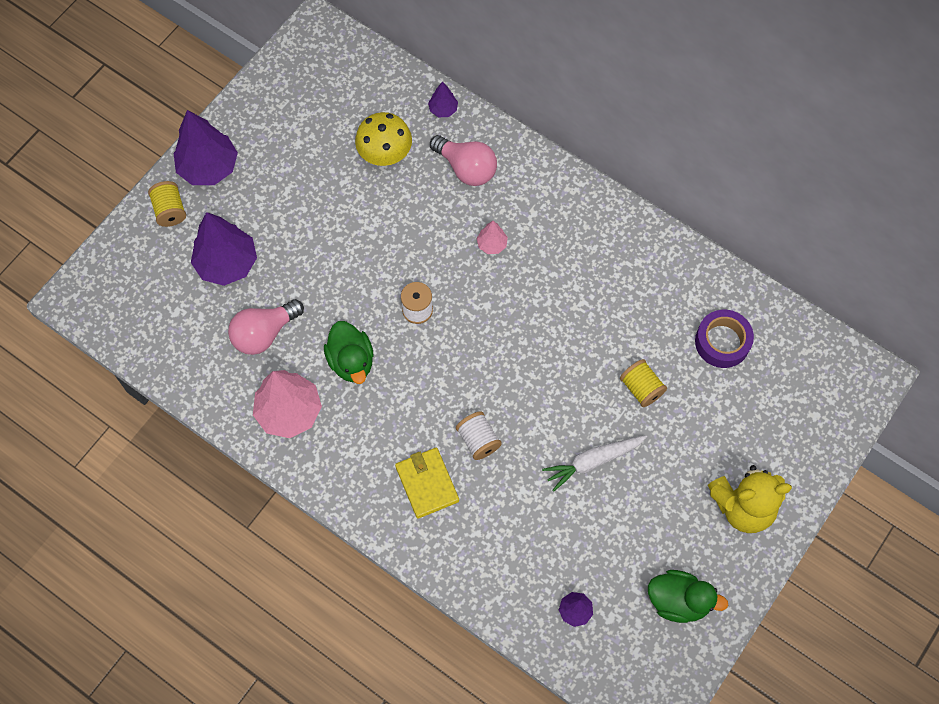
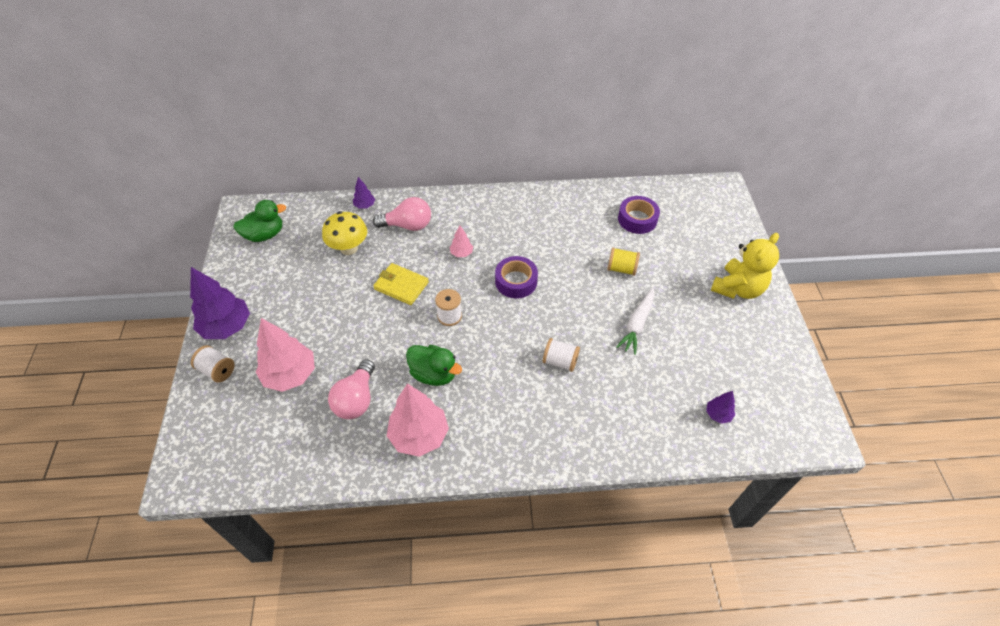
camera: 40 degrees left, 15 degrees down
yellow spool [148,181,186,227] -> white spool [191,345,235,383]
purple tree [191,212,257,286] -> pink tree [256,318,315,392]
yellow wallet [395,448,459,519] -> yellow wallet moved to [373,263,429,305]
green duck [648,570,728,623] -> green duck moved to [233,200,286,242]
none -> purple tape [495,256,538,298]

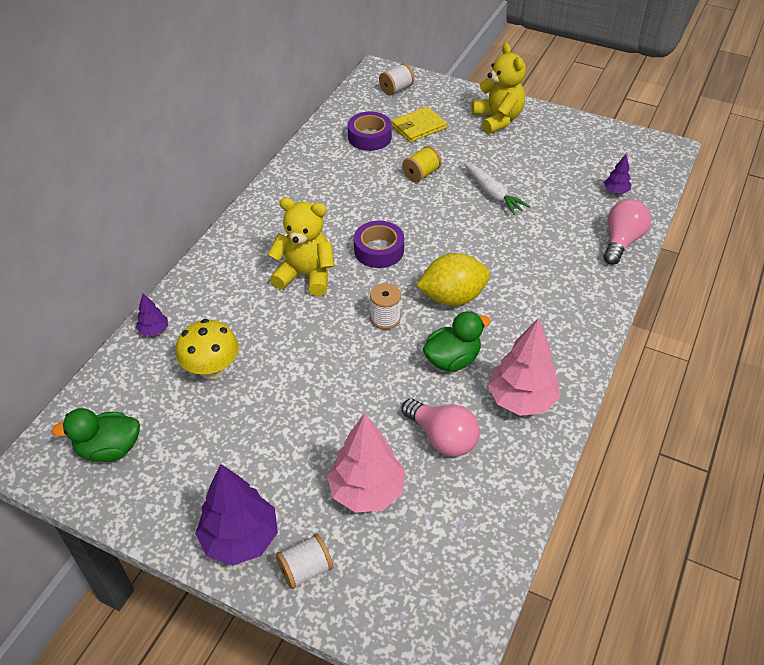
camera: 60 degrees left, 5 degrees down
green duck [233,200,286,242] -> green duck turned 105 degrees counterclockwise [51,408,140,462]
pink light bulb [373,197,431,231] -> pink light bulb moved to [604,199,651,265]
yellow wallet [373,263,429,305] -> yellow wallet moved to [391,106,447,142]
pink tree [450,225,473,257] -> yellow teddy bear [268,197,334,296]
white spool [543,338,580,372] -> white spool moved to [379,63,414,95]
none -> yellow lemon [416,253,490,306]

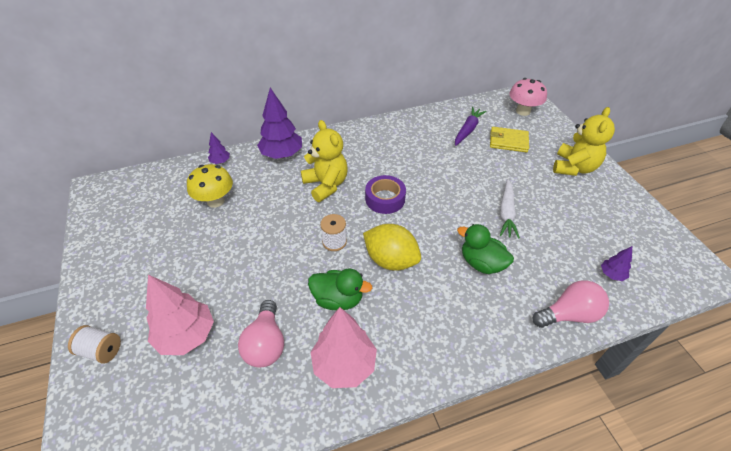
camera: 45 degrees right, 0 degrees up
green duck [51,408,140,462] -> green duck moved to [457,224,514,274]
purple tree [195,464,278,565] -> purple tree moved to [257,88,302,159]
purple tape [348,112,392,151] -> purple carrot [455,107,487,146]
white spool [379,63,414,95] -> pink mushroom [510,78,547,116]
yellow spool [402,146,442,182] -> none

